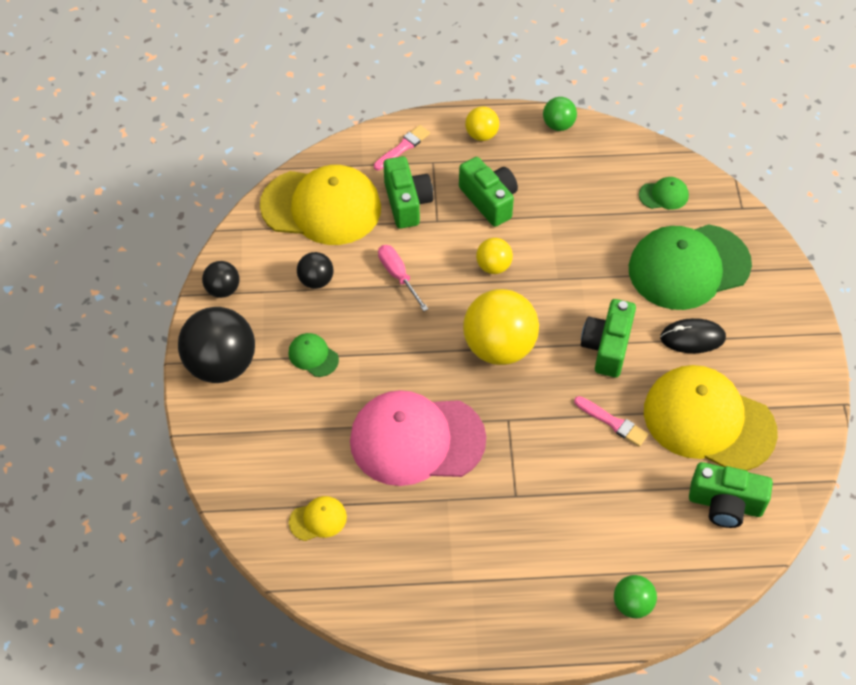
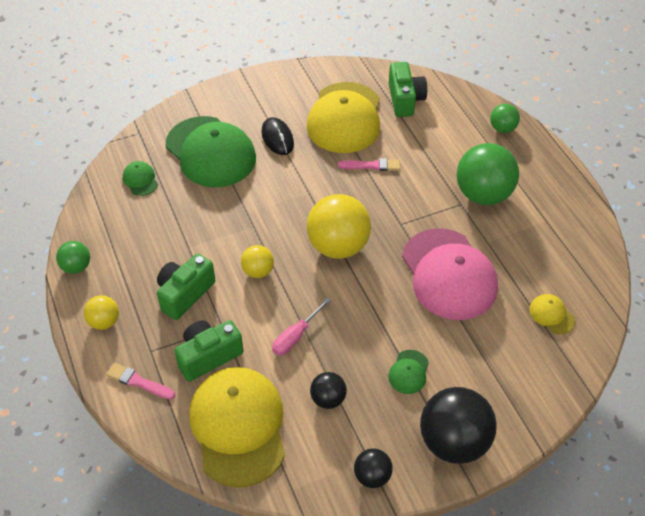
camera: 110 degrees left, 5 degrees down
pink brush [574,396,648,447] -> pink brush turned 75 degrees clockwise [338,158,400,171]
green camera [581,299,636,377] -> none
none -> green ball [457,143,519,205]

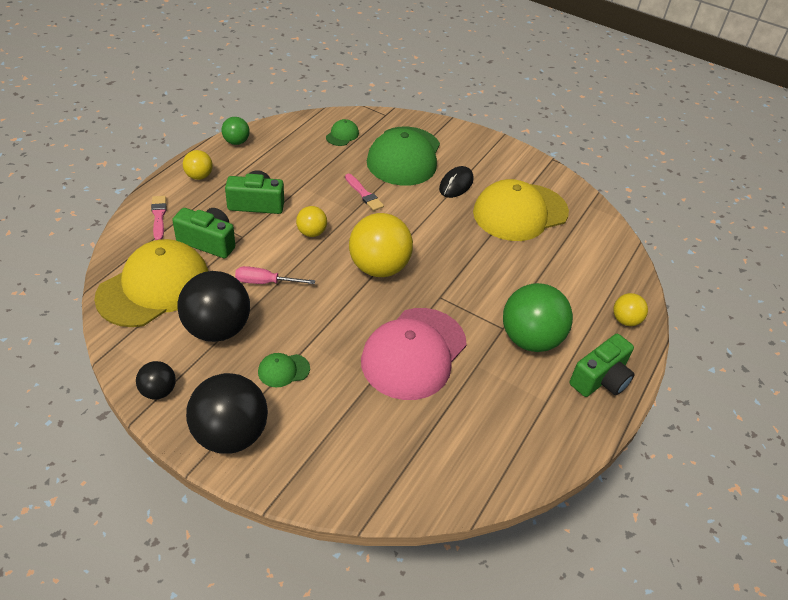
camera: 50 degrees right, 5 degrees down
black ball [310,372,347,409] -> black ball [178,271,250,342], size x1.97
pink brush [338,158,400,171] -> pink brush moved to [345,174,384,211]
green camera [389,62,427,117] -> green camera moved to [569,334,634,397]
green ball [490,104,520,133] -> yellow ball [613,293,648,326]
yellow cap [529,294,575,334] -> none

